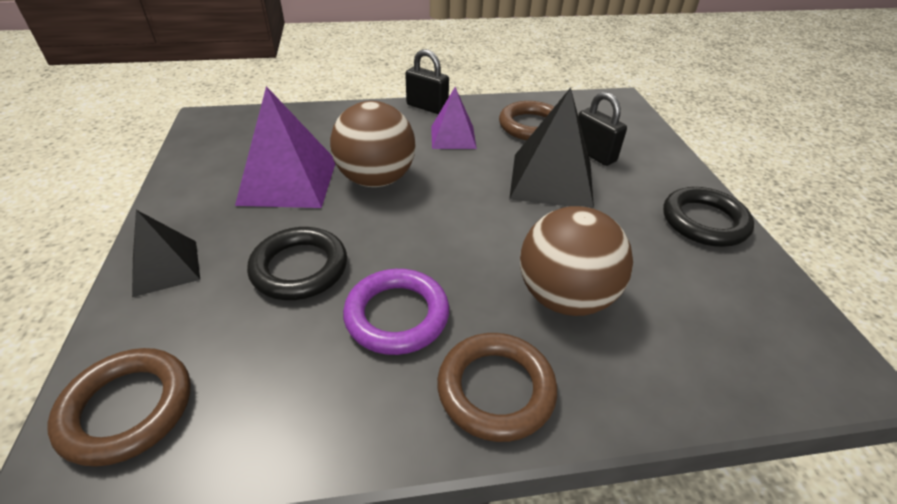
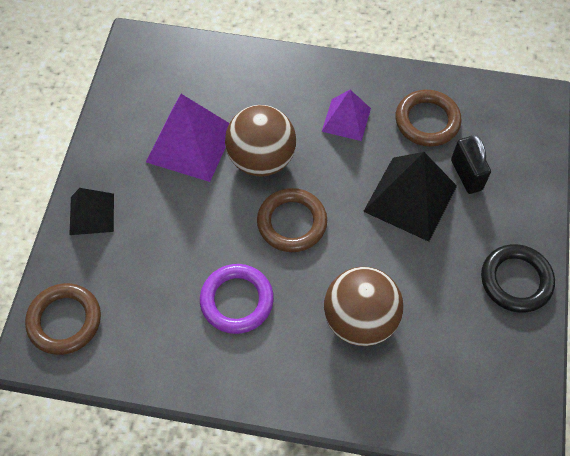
camera: 20 degrees right, 20 degrees up
black ring [247,227,347,300] -> none
black padlock [405,49,449,114] -> none
brown ring [437,333,557,442] -> brown ring moved to [257,188,327,252]

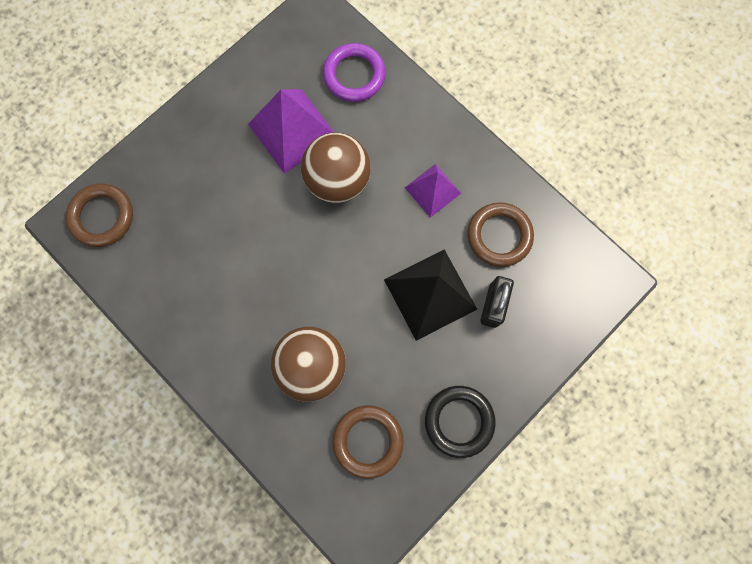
camera: 35 degrees right, 15 degrees up
black pyramid [69,188,114,235] -> none
purple ring [200,264,274,334] -> purple ring moved to [323,43,386,102]
brown ring [257,188,327,252] -> brown ring moved to [332,405,404,479]

